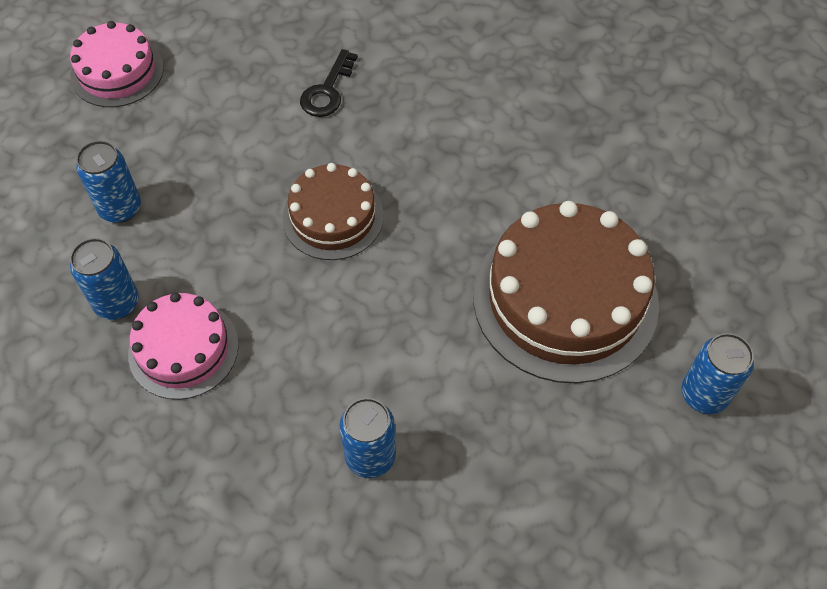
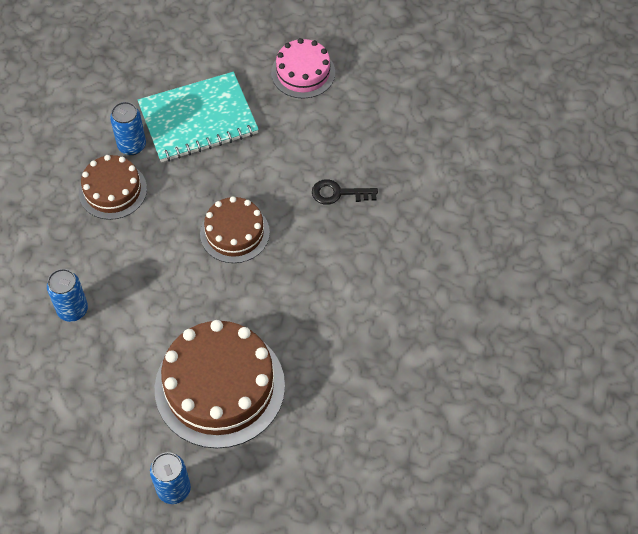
camera: 70 degrees right, 0 degrees up
blue can [76,140,141,223] -> turquoise notebook [138,72,259,162]
pink cake [128,292,239,400] -> brown cake [79,155,147,220]

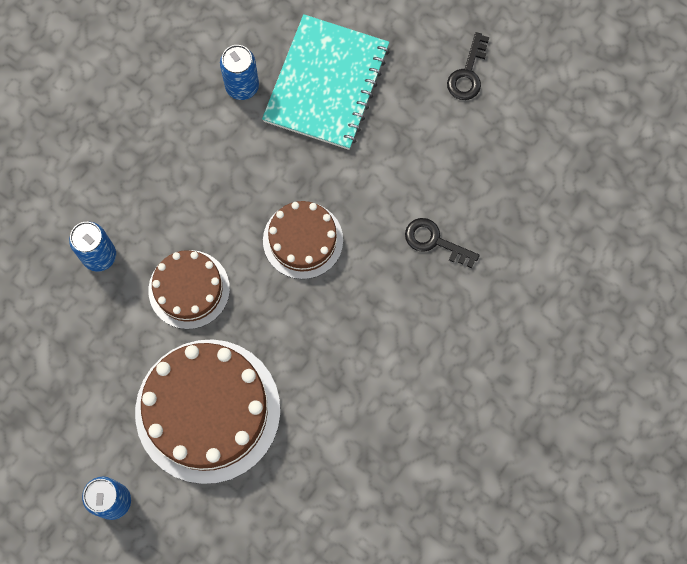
camera: 25 degrees right, 15 degrees up
brown cake [79,155,147,220] -> brown cake moved to [148,250,230,329]
turquoise notebook [138,72,259,162] -> turquoise notebook turned 75 degrees counterclockwise [262,14,390,150]
pink cake [271,38,335,99] -> black key [447,32,489,100]

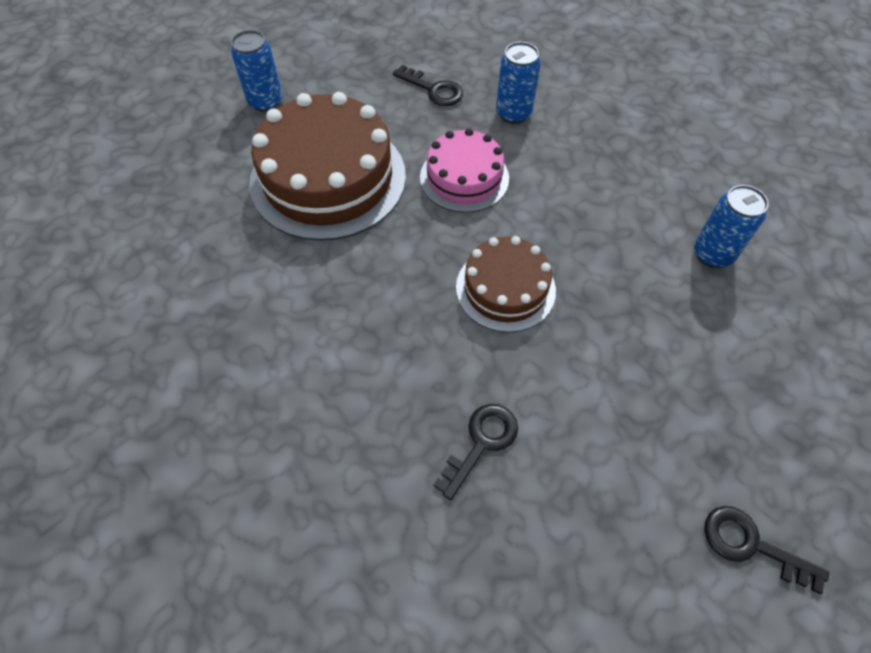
camera: 100 degrees right, 15 degrees down
brown cake [148,250,230,329] -> pink cake [420,128,509,213]
turquoise notebook [262,14,390,150] -> none
none -> black key [393,65,463,106]

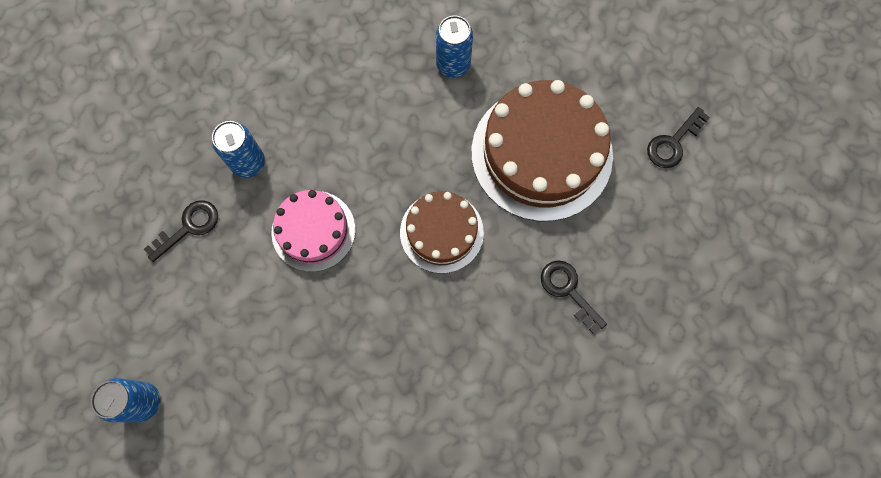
camera: 75 degrees left, 15 degrees up
brown cake [249,92,406,241] -> brown cake moved to [471,80,613,221]

